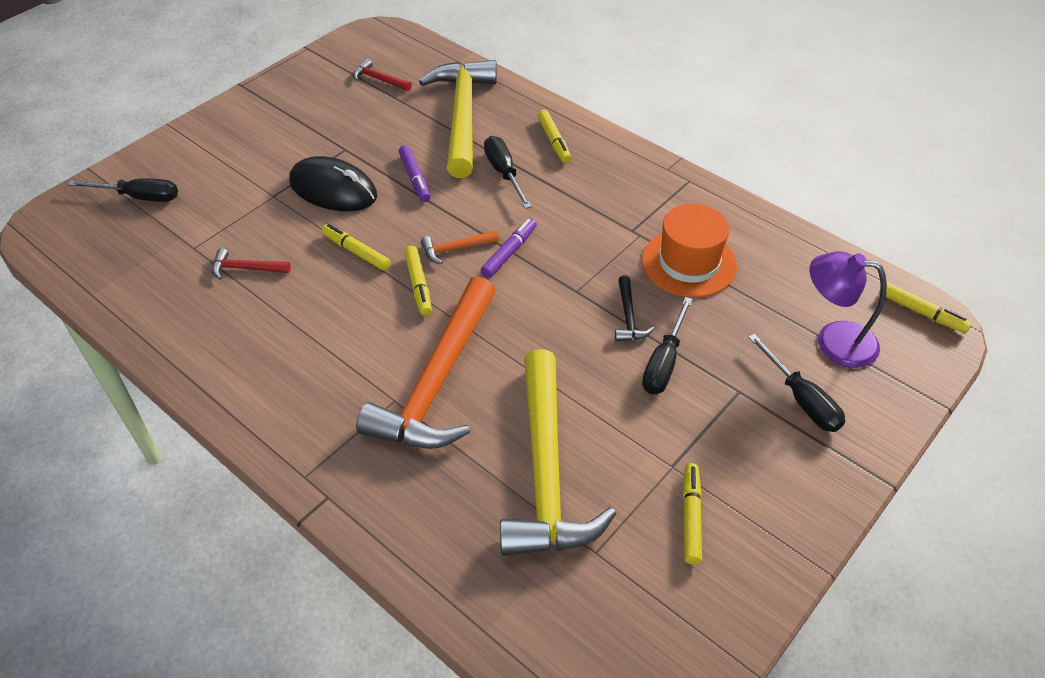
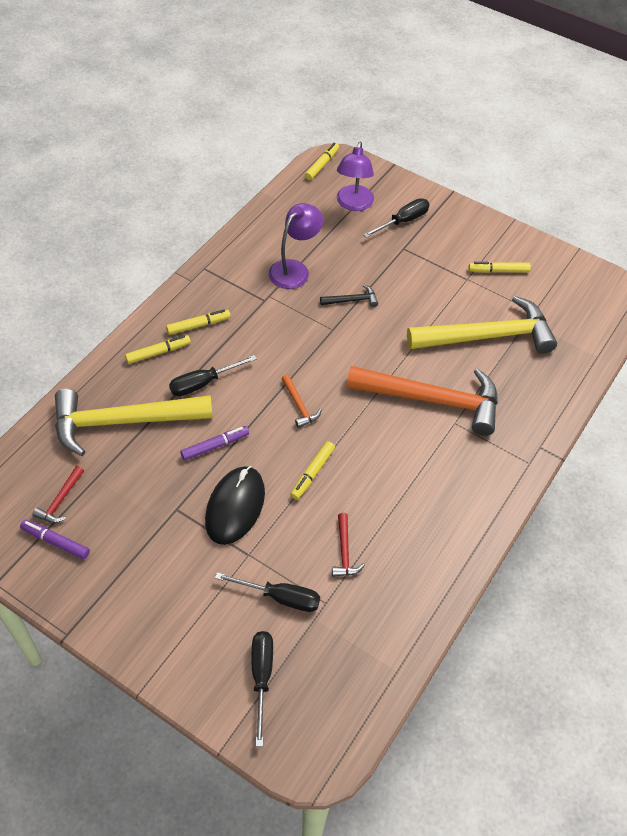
camera: 100 degrees left, 5 degrees up
yellow marker [404,246,432,316] -> yellow marker moved to [166,309,230,335]
purple marker [481,218,537,278] -> purple marker moved to [20,520,90,559]
orange hat [642,204,737,297] -> purple lamp [269,203,323,289]
black screwdriver [642,297,693,394] -> black screwdriver moved to [215,572,320,612]

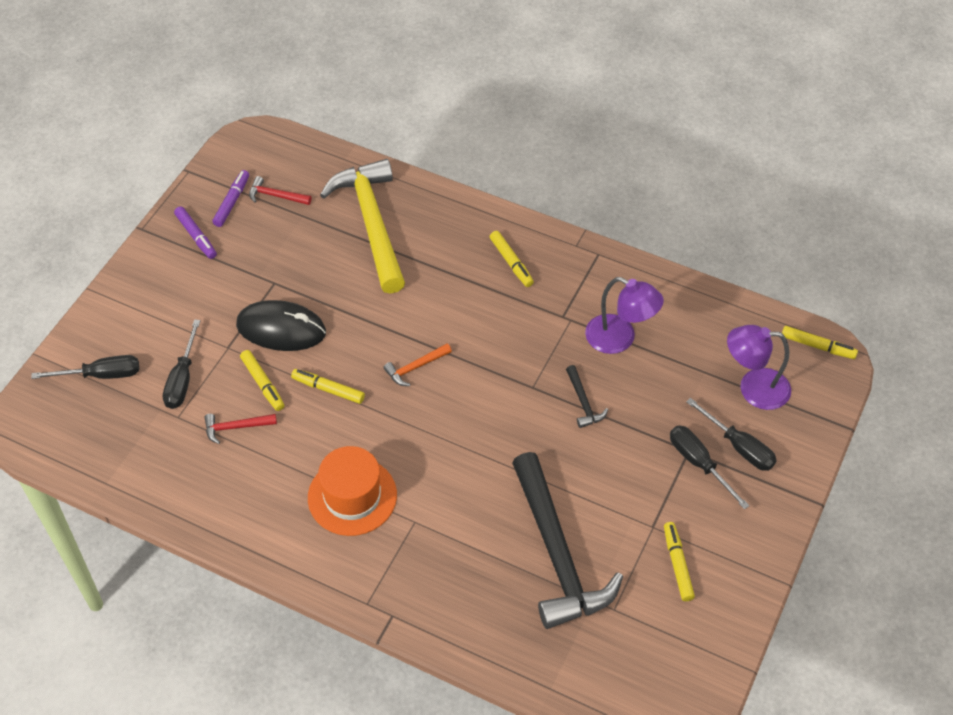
camera: 85 degrees right, 0 degrees up
yellow marker [125,335,191,364] -> yellow marker moved to [240,350,285,411]
black screwdriver [169,355,257,396] -> black screwdriver moved to [670,425,750,510]
purple marker [180,426,249,461] -> purple marker moved to [174,206,217,259]
orange hammer [347,366,498,436] -> none
yellow hammer [407,296,557,353] -> black hammer [512,452,623,629]
none -> orange hat [308,446,397,536]

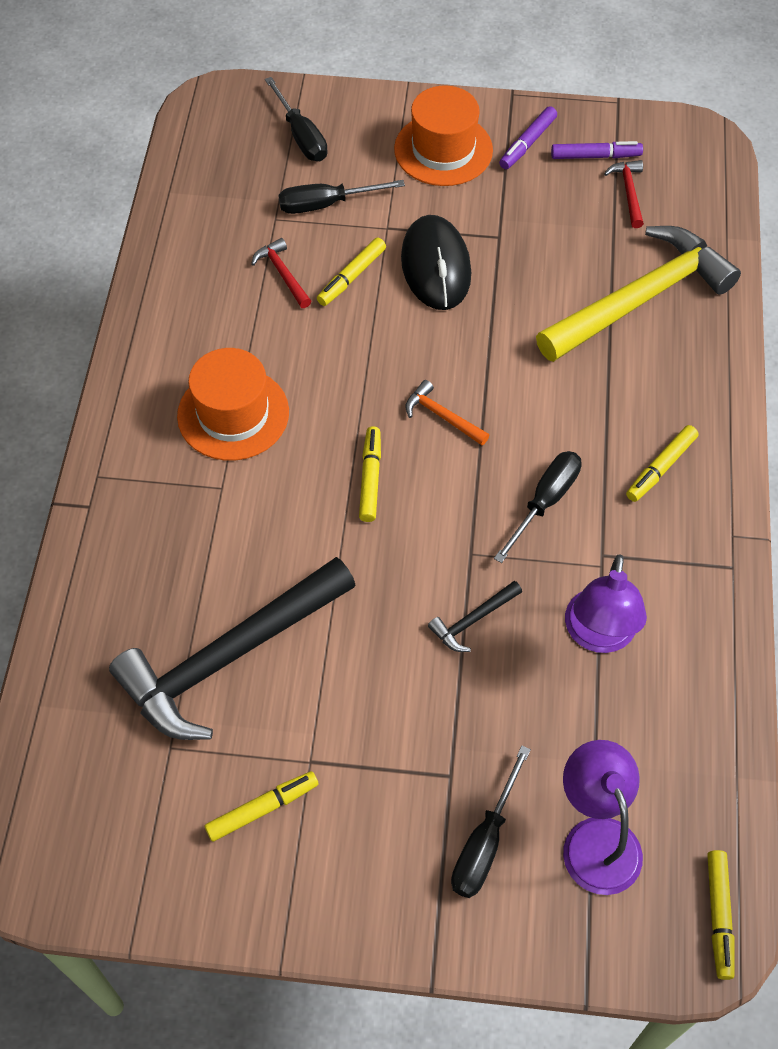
camera: 70 degrees right, 5 degrees up
yellow marker [291,369,365,404] -> yellow marker moved to [359,426,381,522]
black screwdriver [670,425,750,510] -> black screwdriver moved to [494,451,582,563]
none -> orange hat [394,85,493,186]

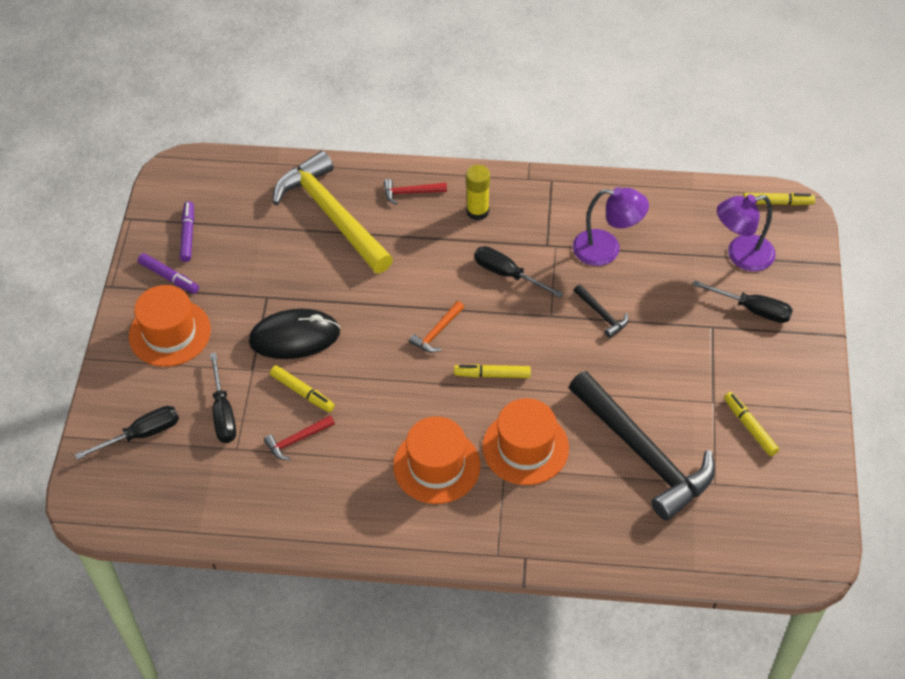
camera: 90 degrees left, 5 degrees down
red hammer [604,160,644,228] -> red hammer moved to [384,179,447,204]
yellow marker [626,425,698,502] -> yellow glue stick [466,165,490,220]
none -> orange hat [483,398,569,485]

